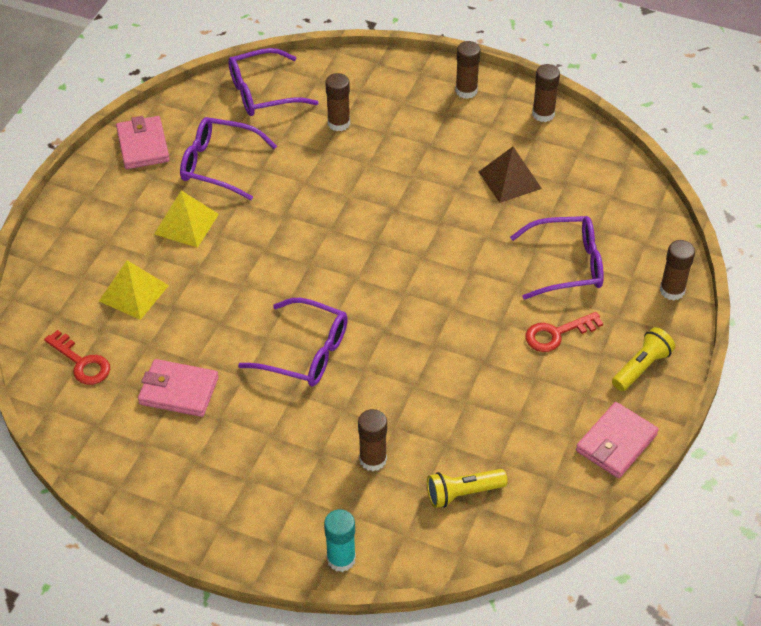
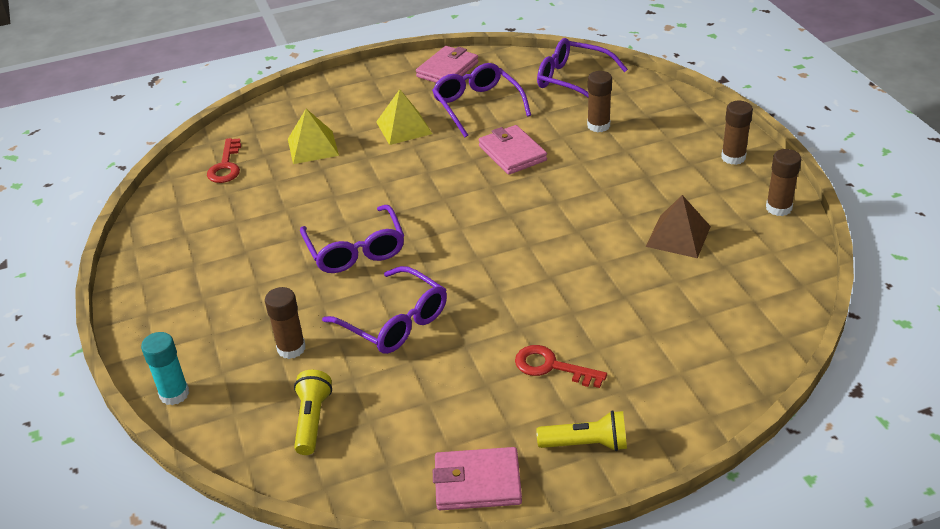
camera: 50 degrees right, 10 degrees down
pink wallet [138,359,219,417] -> pink wallet moved to [479,125,547,175]
yellow flashlight [427,469,508,508] -> yellow flashlight turned 60 degrees clockwise [294,370,332,455]
purple glasses [510,216,604,300] -> purple glasses moved to [322,266,447,354]
brown glue stick [660,240,695,301] -> none

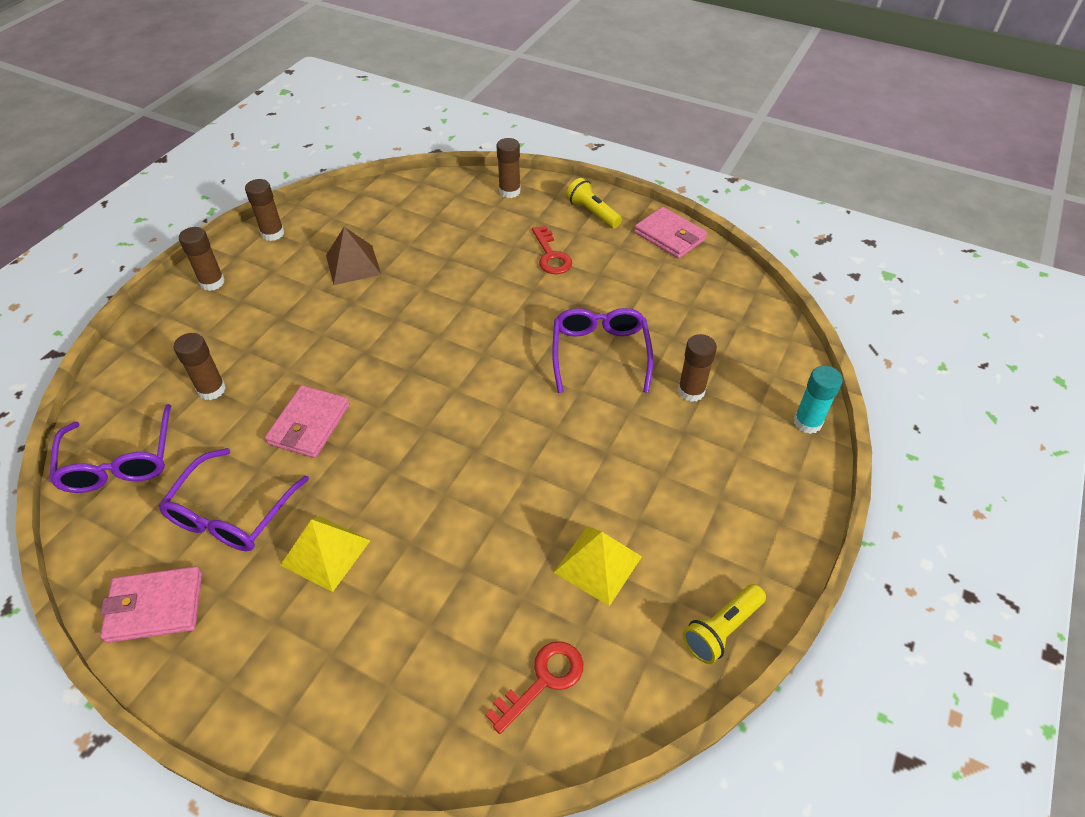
camera: 135 degrees left, 10 degrees up
yellow pyramid [288,109,339,164] -> yellow pyramid moved to [554,526,642,606]
yellow flashlight [294,370,332,455] -> yellow flashlight moved to [683,584,766,664]
purple glasses [300,205,404,273] -> none
none -> brown glue stick [497,138,521,198]

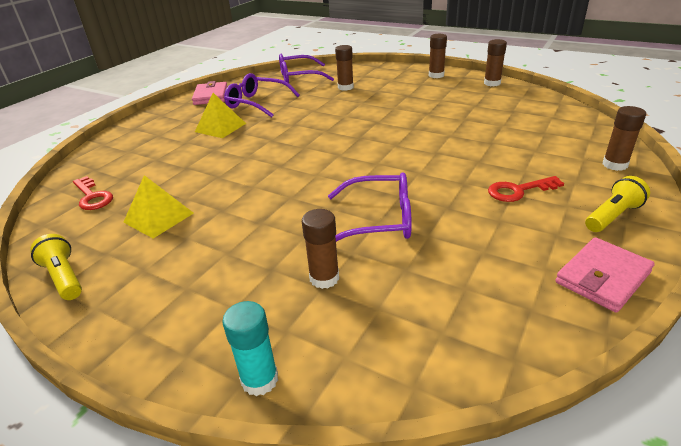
camera: 95 degrees right, 15 degrees down
pink wallet [265,385,350,458] -> none
brown pyramid [326,227,381,285] -> none

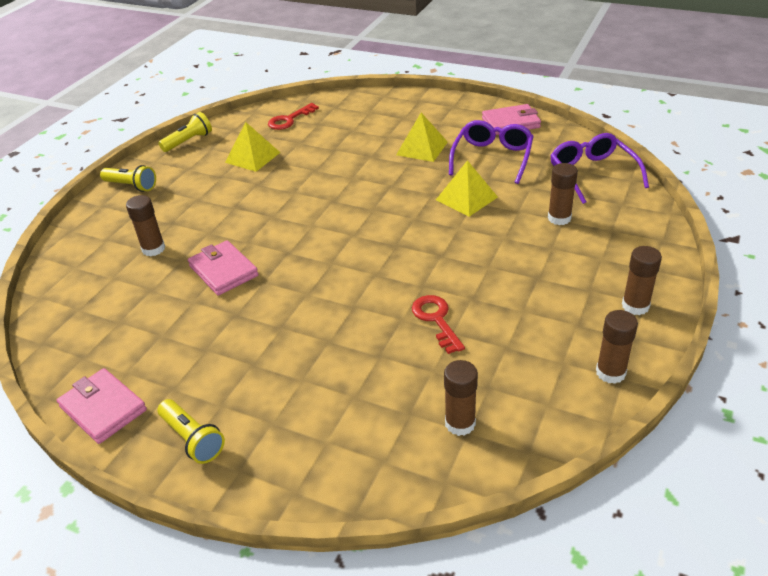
camera: 85 degrees right, 5 degrees up
turquoise glue stick [222,301,278,396] -> none
purple glasses [328,172,412,242] -> pink wallet [188,240,259,295]
red key [488,176,564,202] -> red key moved to [412,295,465,354]
brown glue stick [602,106,646,171] -> brown glue stick moved to [444,360,478,436]
none -> yellow flashlight [100,165,156,192]
none -> yellow pyramid [436,160,498,217]

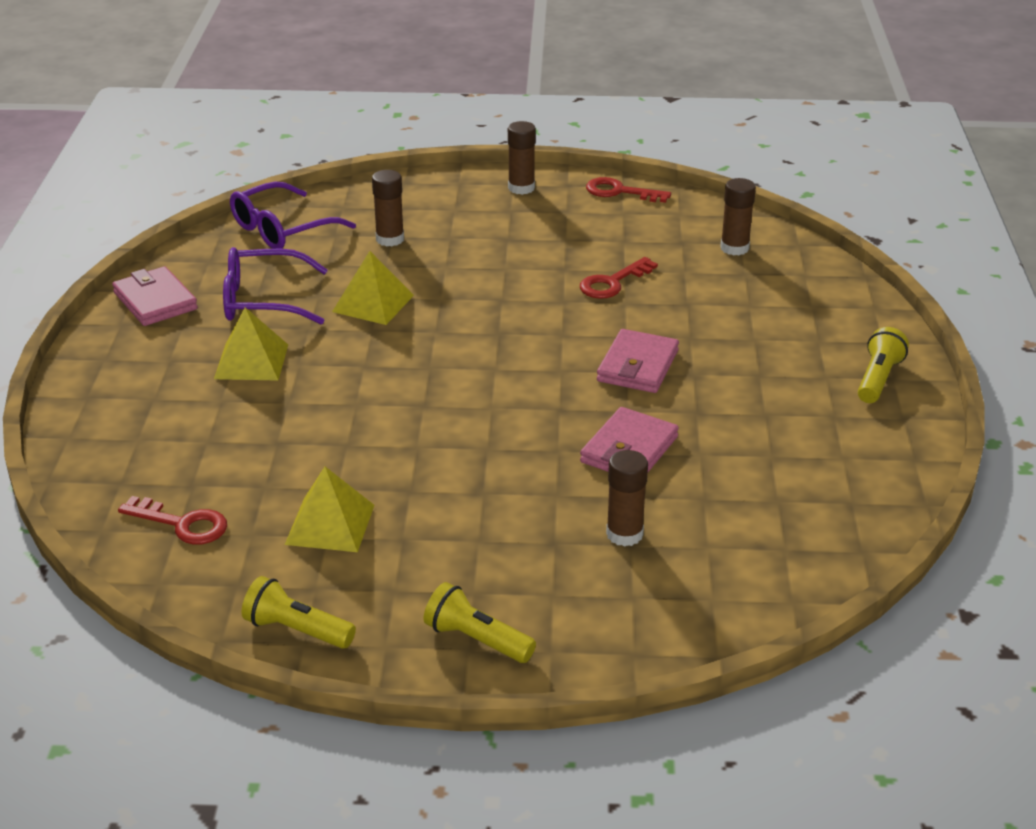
camera: 115 degrees left, 5 degrees down
pink wallet [57,368,147,444] -> pink wallet moved to [597,329,679,393]
yellow flashlight [100,165,156,192] -> yellow flashlight turned 60 degrees counterclockwise [424,582,536,663]
brown glue stick [596,310,638,384] -> red key [586,177,671,203]

